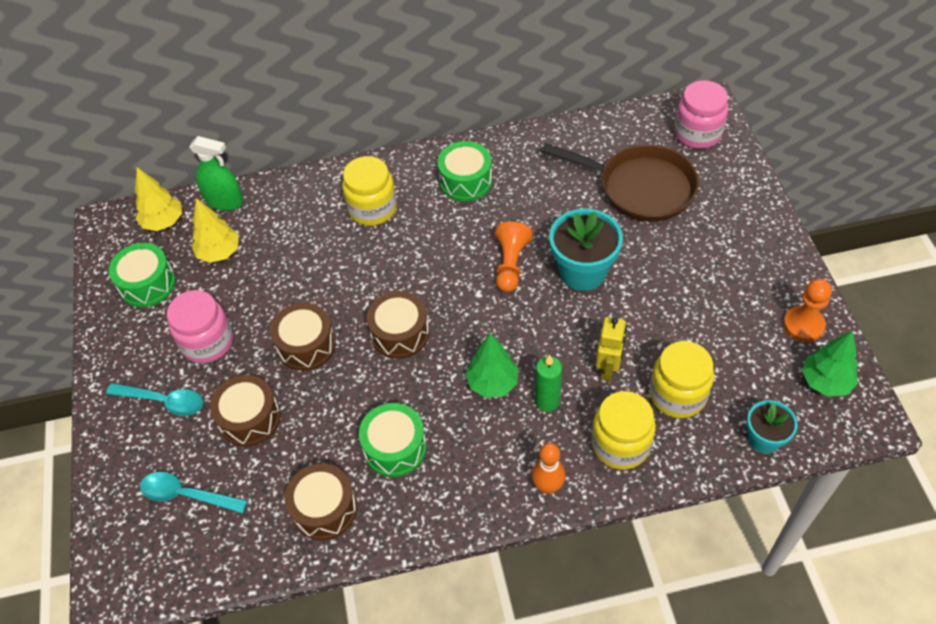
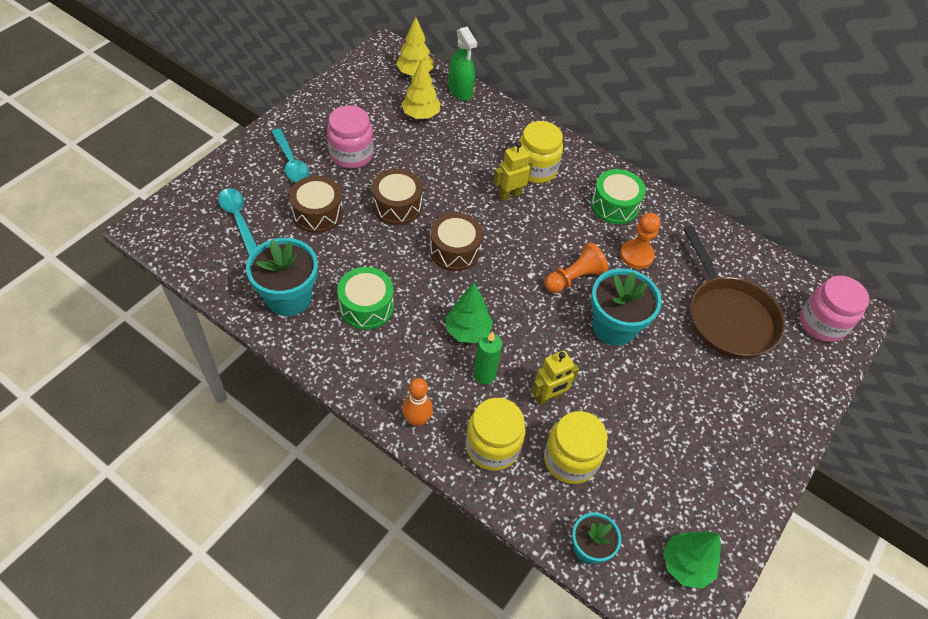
camera: 40 degrees right, 0 degrees up
green drum [109,243,176,307] -> none
brown drum [285,463,357,541] -> turquoise flower pot [246,238,318,316]
orange pawn [783,279,832,342] -> orange pawn moved to [620,213,661,269]
none -> yellow robot [494,142,533,201]

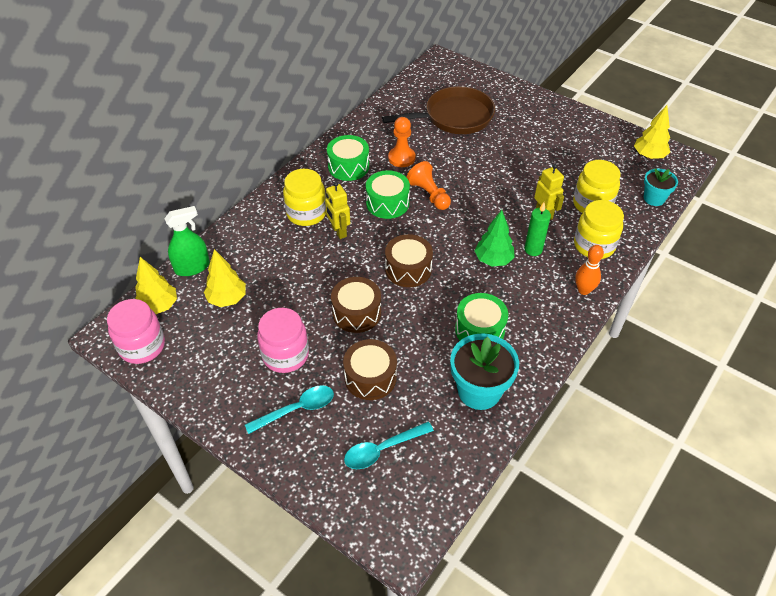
camera: 85 degrees left, 5 degrees down
turquoise flower pot [591,268,662,346] -> none
green tree [664,531,721,589] -> yellow tree [634,105,670,159]
pink jar [800,276,869,342] -> pink jar moved to [107,299,165,364]
none -> green drum [366,170,410,219]

